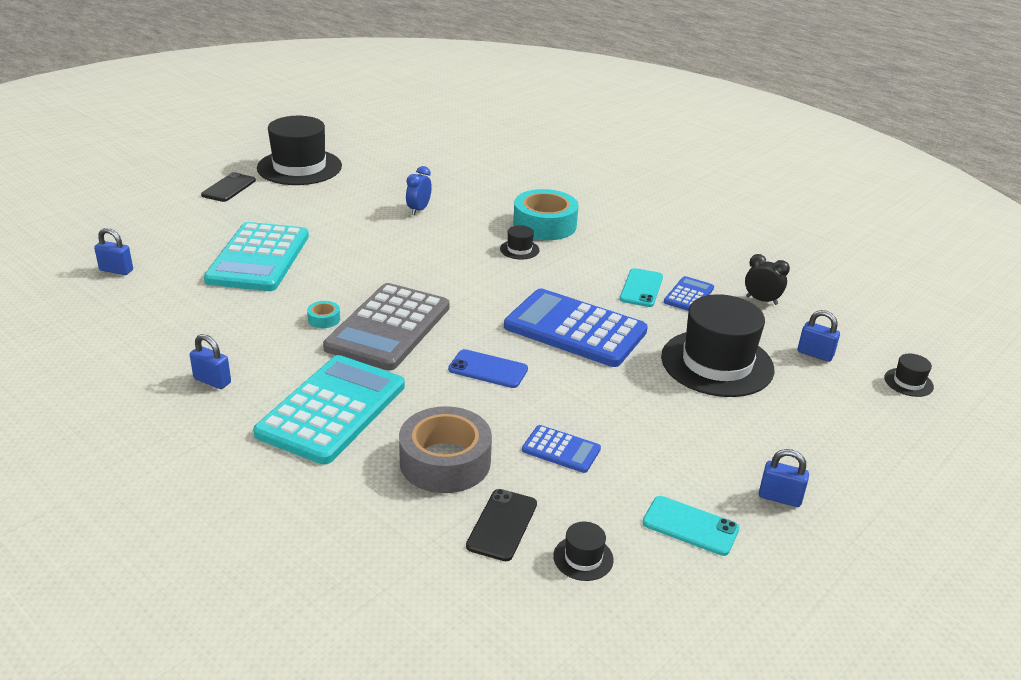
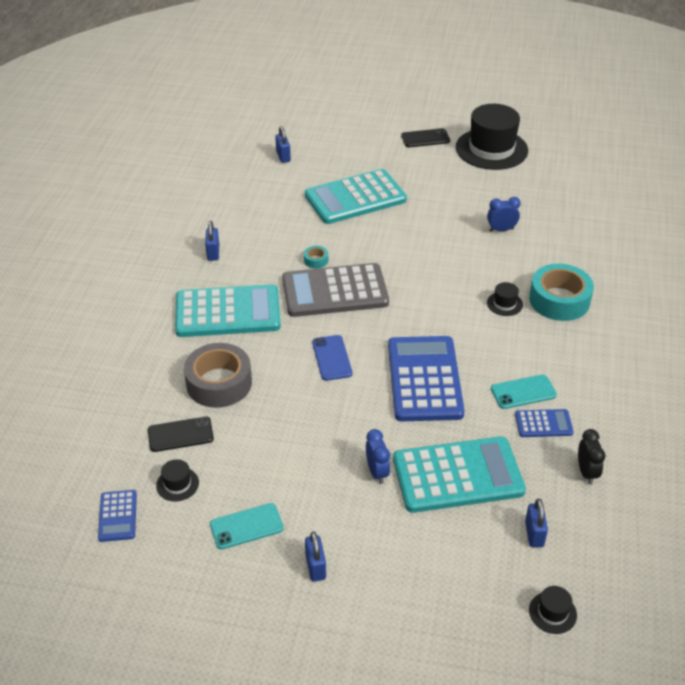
camera: 60 degrees right, 10 degrees up
blue calculator [522,425,601,473] -> blue calculator moved to [98,490,137,542]
turquoise phone [642,496,739,556] -> turquoise phone turned 75 degrees clockwise [210,503,284,549]
black hat [661,294,775,397] -> turquoise calculator [393,436,526,513]
none -> blue clock [366,429,390,484]

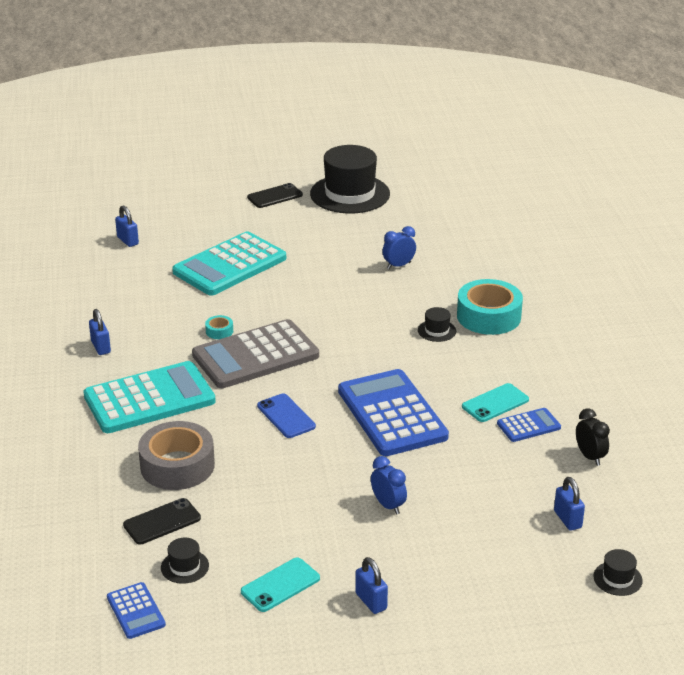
camera: 20 degrees left, 10 degrees down
turquoise calculator [393,436,526,513] -> none

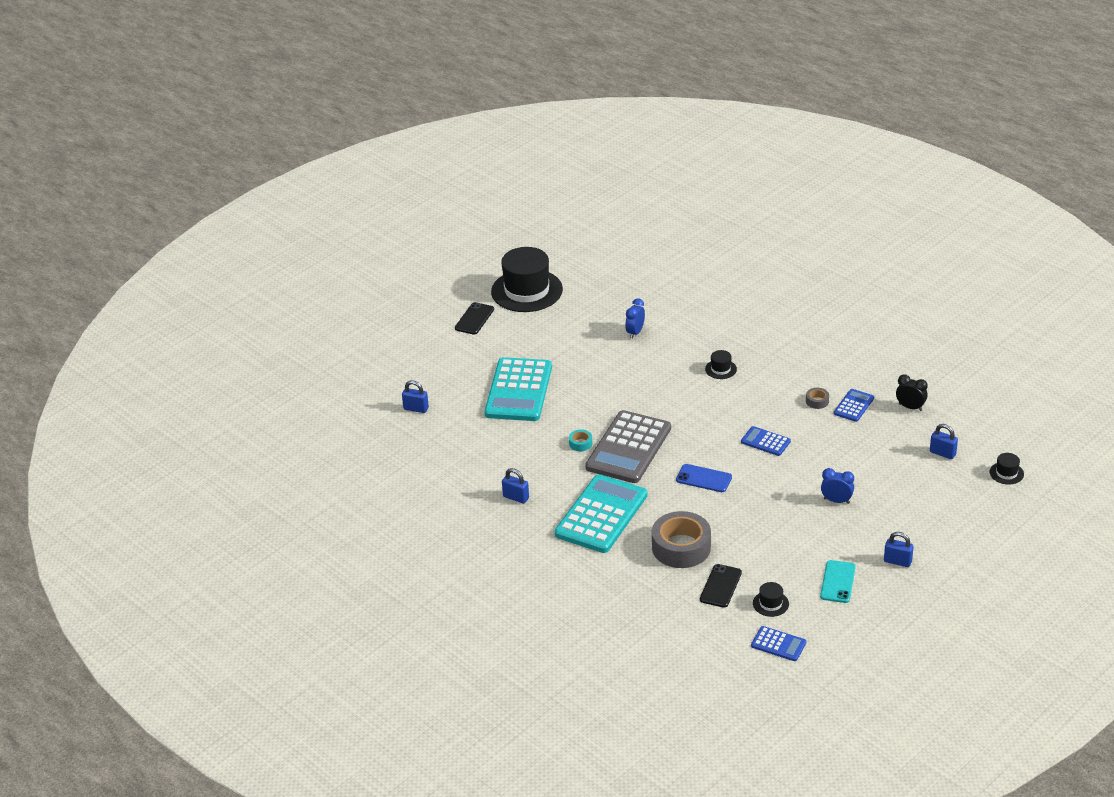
camera: 35 degrees left, 5 degrees up
blue calculator [338,369,449,456] -> blue calculator [741,426,791,456], size x0.47
turquoise tape [457,279,523,335] -> none
turquoise phone [462,383,529,422] -> grey tape [806,388,829,409]

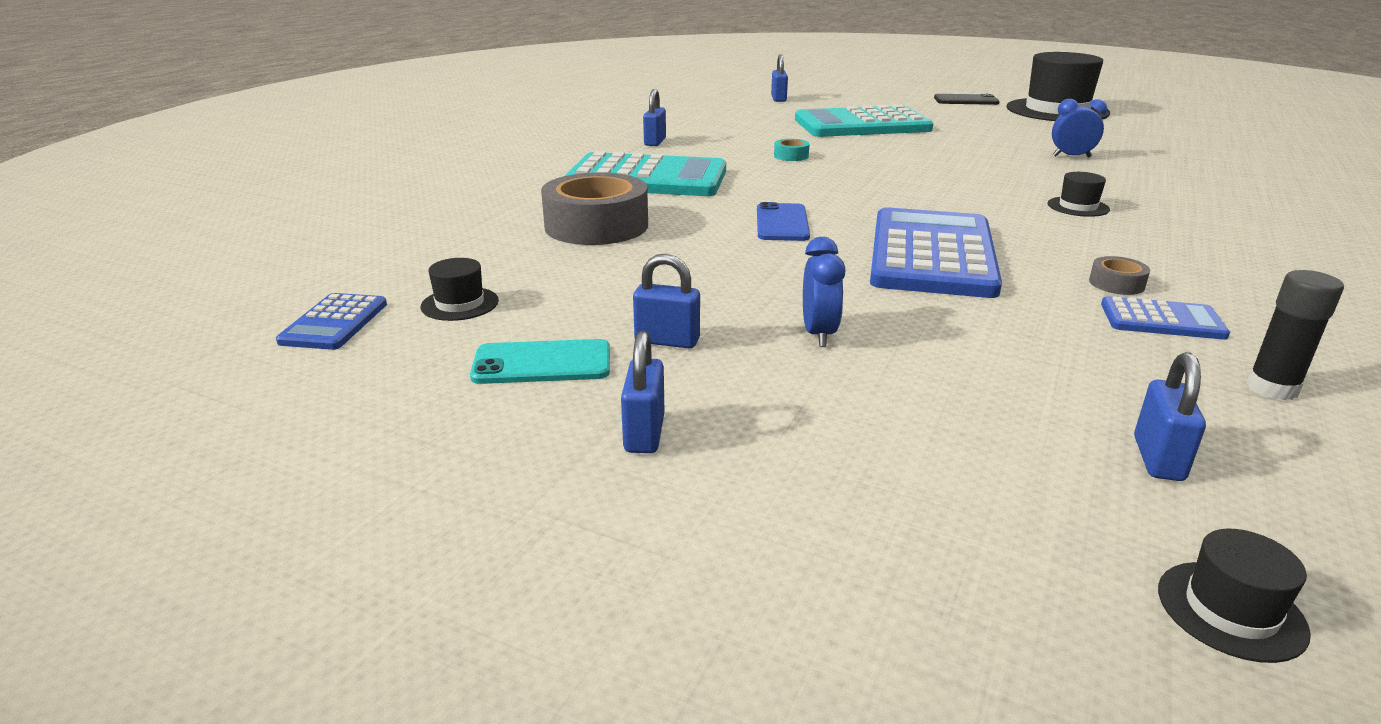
camera: 70 degrees right, 10 degrees down
grey calculator [585,410,671,483] -> none
black phone [700,564,742,608] -> none
blue calculator [741,426,791,456] -> blue calculator [870,207,1002,298], size x2.14
black clock [896,374,928,411] -> black glue stick [1246,270,1344,401]
none -> blue padlock [633,254,700,348]

